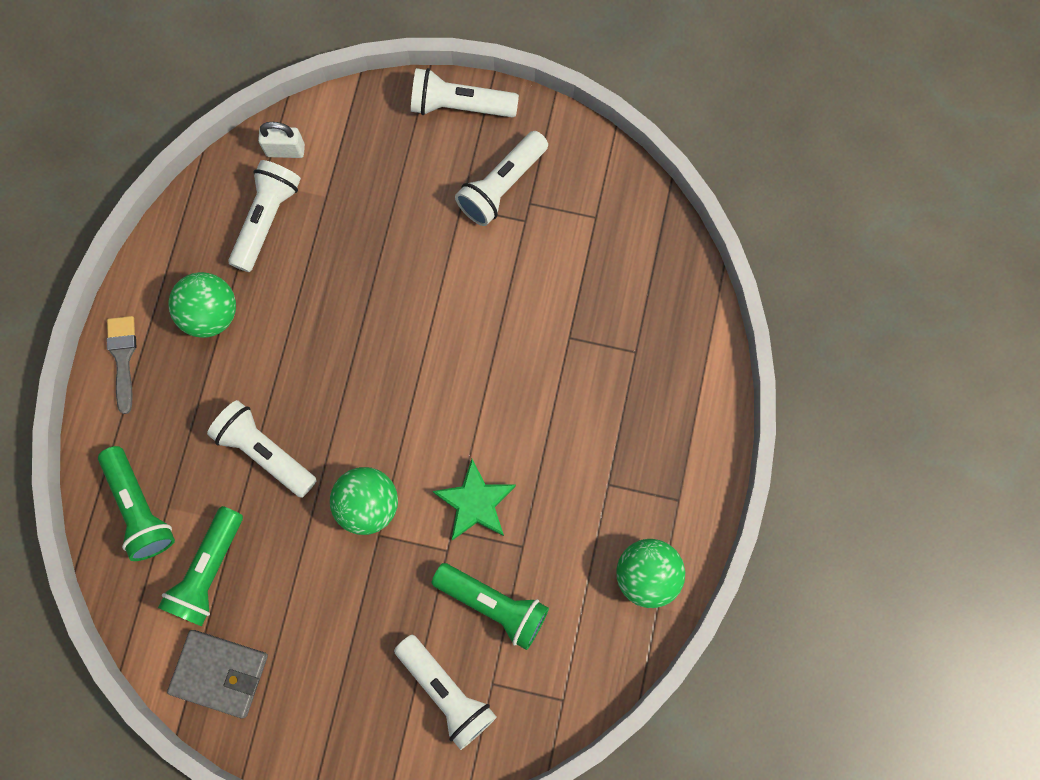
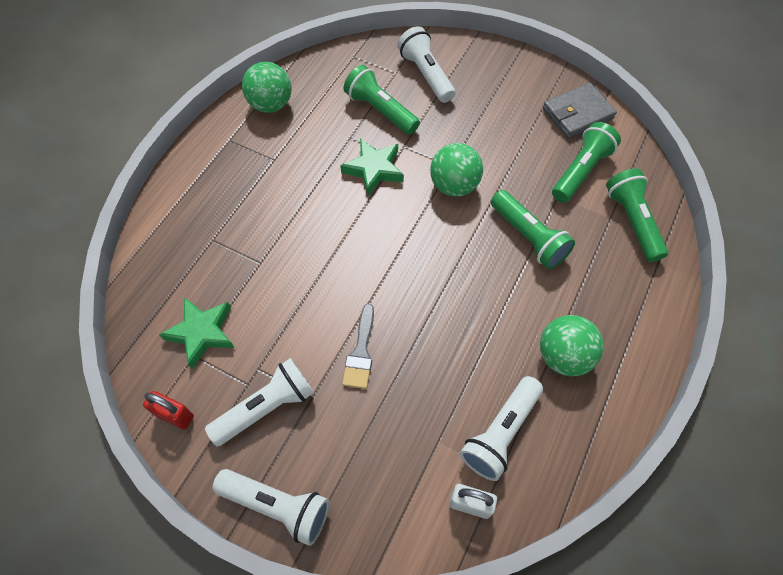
camera: 165 degrees left, 15 degrees down
grey brush [107,316,136,414] -> grey brush moved to [342,303,374,389]
grey wallet [167,630,268,718] -> grey wallet turned 60 degrees counterclockwise [543,83,617,139]
white flashlight [207,400,317,498] -> green flashlight [491,190,575,269]
none -> red padlock [143,391,194,430]
none -> green star [159,297,235,368]

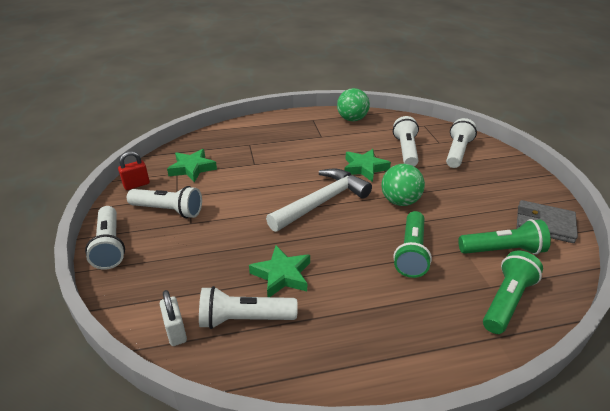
camera: 50 degrees right, 25 degrees down
red padlock [143,391,194,430] -> red padlock turned 75 degrees clockwise [118,151,150,190]
grey brush [342,303,374,389] -> none
green flashlight [343,65,420,135] -> white flashlight [393,116,419,166]
green ball [540,315,603,376] -> none
none -> green star [249,246,310,297]
none -> white hammer [266,169,372,232]

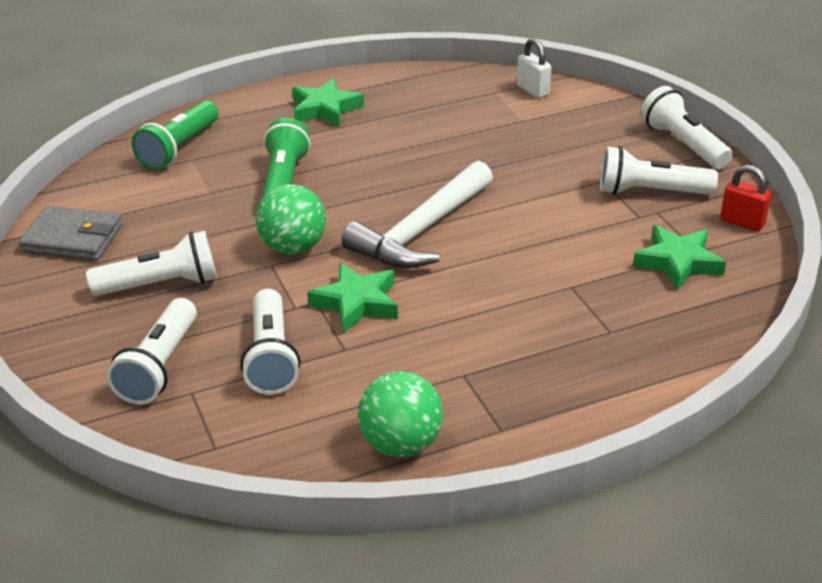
camera: 170 degrees right, 0 degrees up
red padlock [118,151,150,190] -> red padlock turned 75 degrees clockwise [720,165,771,232]
white flashlight [199,286,298,329] -> white flashlight moved to [86,231,217,296]
green star [249,246,310,297] -> green star moved to [292,78,364,127]
green flashlight [458,219,551,255] -> none

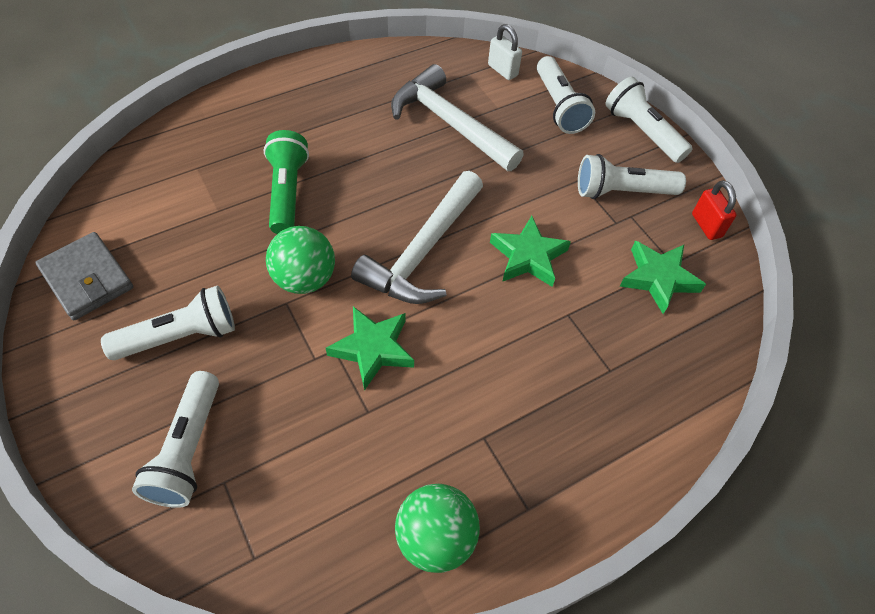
camera: 10 degrees left, 20 degrees up
grey wallet [19,206,122,261] -> grey wallet turned 45 degrees clockwise [35,232,133,320]
green flashlight [132,100,218,170] -> none
white flashlight [240,289,300,395] -> white flashlight moved to [537,56,595,134]
green star [292,78,364,127] -> green star moved to [490,216,571,287]
red padlock [720,165,771,232] -> red padlock turned 45 degrees clockwise [692,180,737,240]
none -> white hammer [391,64,524,171]

